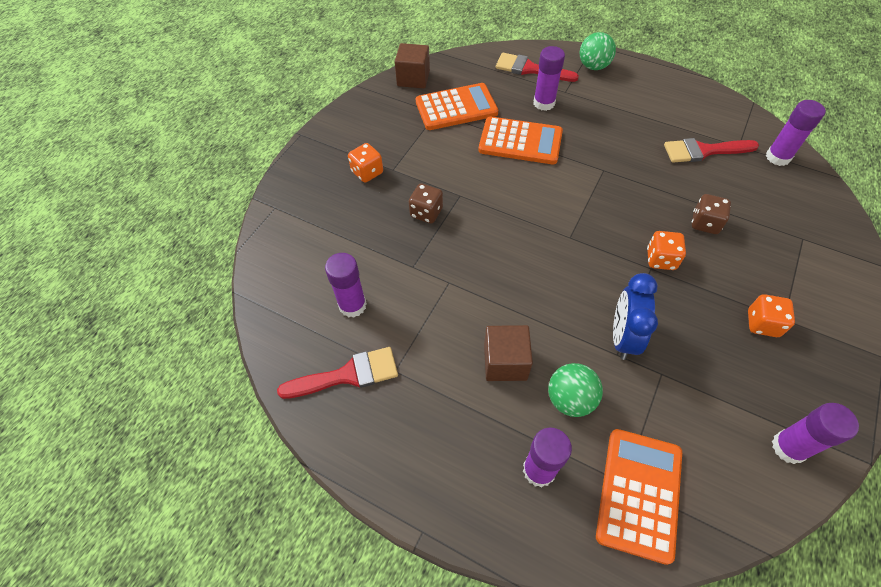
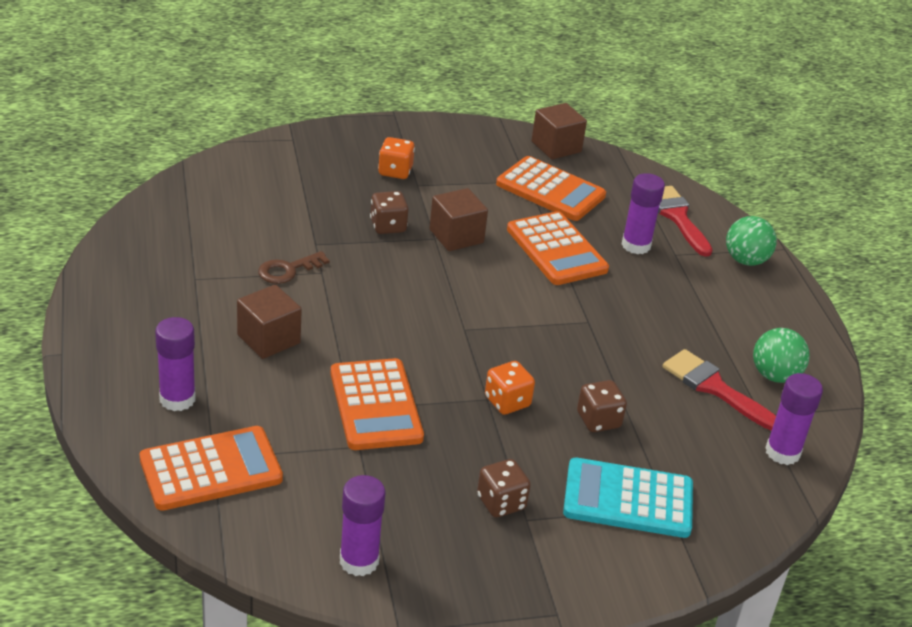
camera: 45 degrees right, 20 degrees down
red brush [277,347,398,399] -> none
purple glue stick [325,253,367,318] -> none
green ball [548,363,603,417] -> green ball moved to [753,328,810,383]
blue clock [613,273,658,360] -> orange calculator [330,358,424,450]
orange dice [748,294,795,337] -> brown dice [477,459,531,518]
none -> brown key [258,251,330,284]
none -> brown cube [429,188,488,251]
none -> turquoise calculator [563,458,693,538]

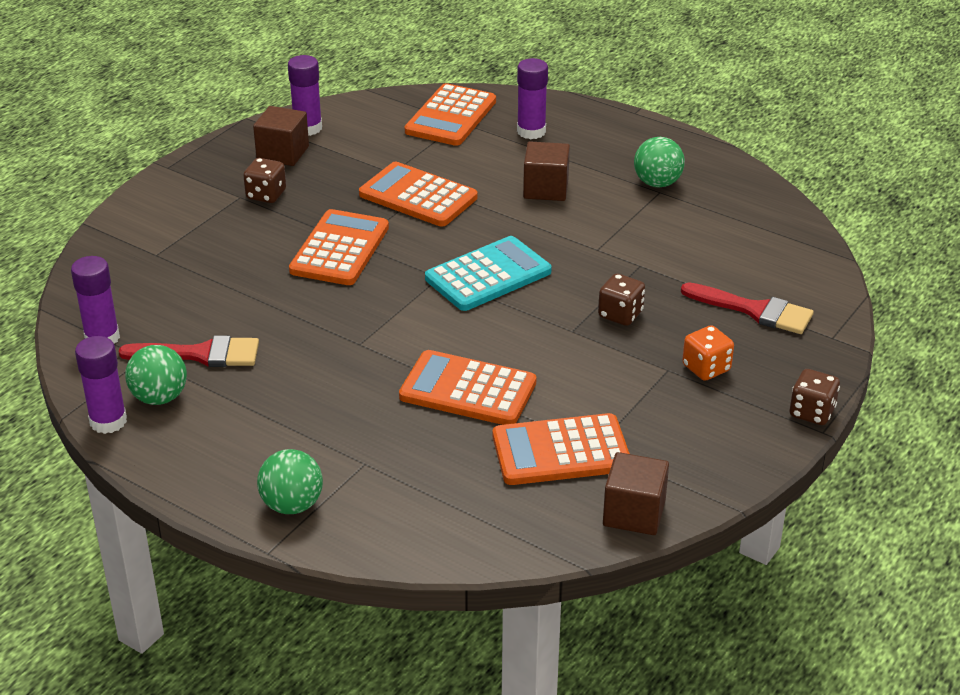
camera: 140 degrees right, 0 degrees up
brown key [258,251,330,284] -> none
brown cube [429,188,488,251] -> brown cube moved to [253,106,309,166]
orange dice [485,361,535,415] -> orange calculator [289,209,389,285]
turquoise calculator [563,458,693,538] -> turquoise calculator moved to [425,236,551,311]
brown dice [577,380,627,432] -> brown dice moved to [790,369,840,425]
purple glue stick [621,173,665,254] -> purple glue stick moved to [75,336,127,434]
red brush [658,186,713,257] -> red brush moved to [681,282,814,334]
none -> green ball [634,137,685,188]

